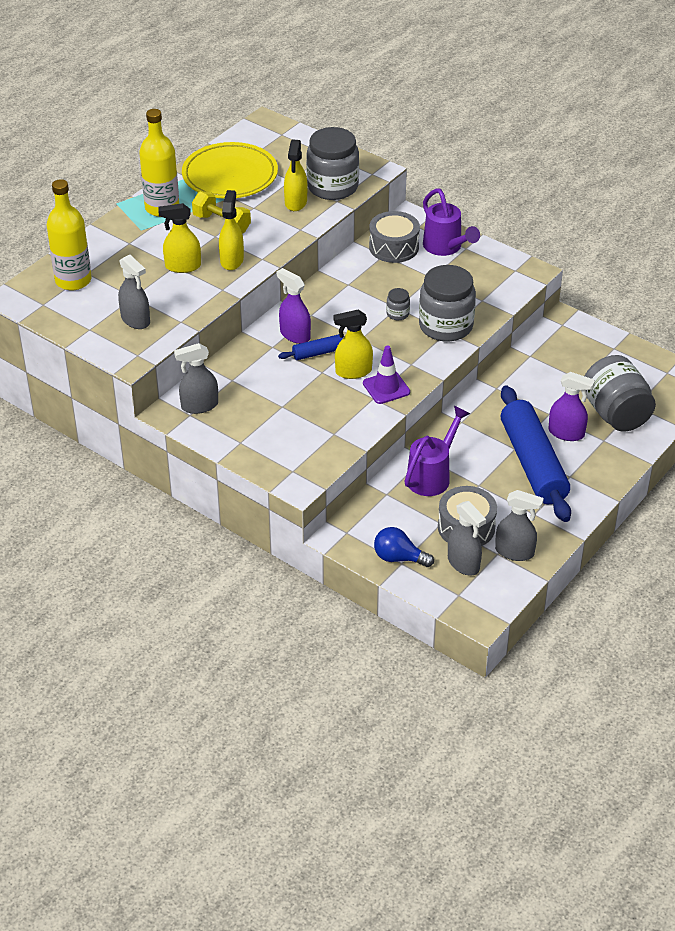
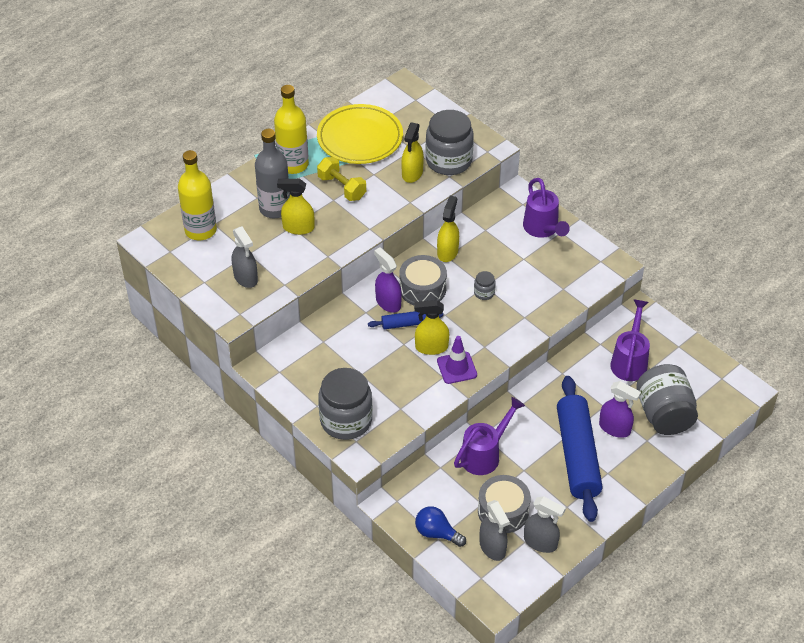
camera: 10 degrees right, 5 degrees up
grey spray bottle [174,343,218,414] -> none
yellow spray bottle [219,190,244,270] -> yellow spray bottle moved to [437,196,459,262]
grey drum [369,211,420,263] -> grey drum moved to [399,255,447,305]
grey jar [419,265,476,342] -> grey jar moved to [318,368,373,440]
none -> grey bottle [255,129,290,218]
none -> purple watering can [610,299,650,381]

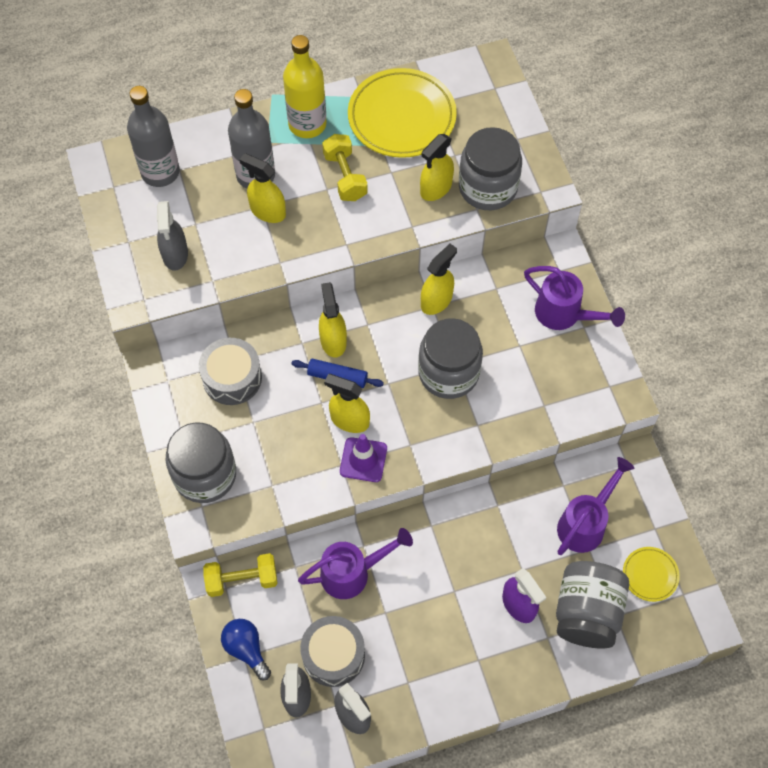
camera: 25 degrees right, 15 degrees up
yellow bottle [178,150,217,240] -> grey bottle [127,86,180,187]
purple spray bottle [374,247,402,313] -> yellow spray bottle [319,282,347,357]
grey drum [399,255,447,305] -> grey drum moved to [199,338,262,405]
grey jar [474,271,496,300] -> grey jar [418,318,483,399], size x2.33
purple watering can [523,178,570,238] -> purple watering can turned 60 degrees counterclockwise [524,266,625,330]
blue rolling pin [557,376,603,522] -> none
none -> yellow dumbbell [203,553,278,597]
none -> yellow plate [623,547,680,602]

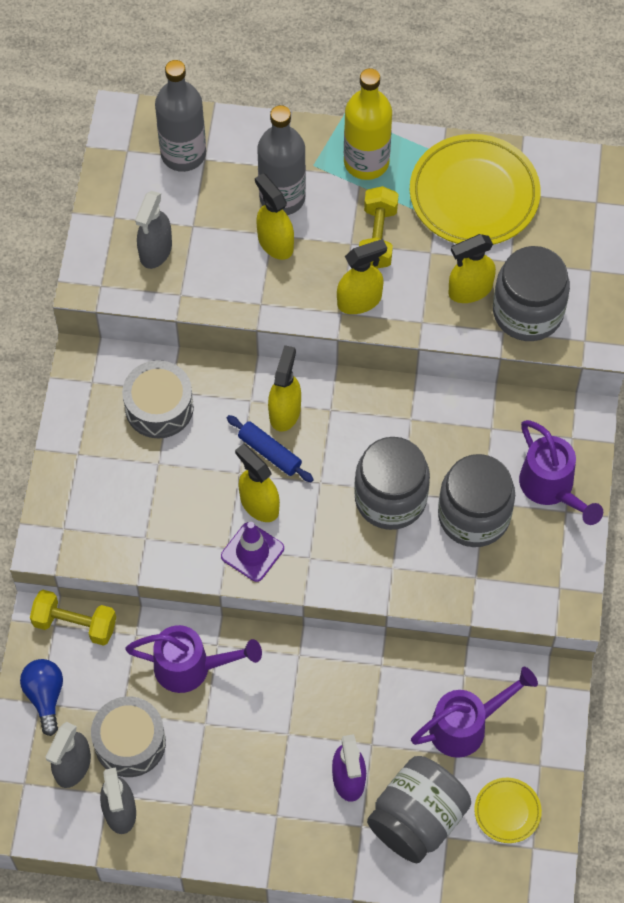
camera: 25 degrees right, 0 degrees up
grey jar [166,423,236,503] -> grey jar moved to [438,454,515,547]
yellow spray bottle [421,244,457,315] -> yellow spray bottle moved to [337,239,387,314]

